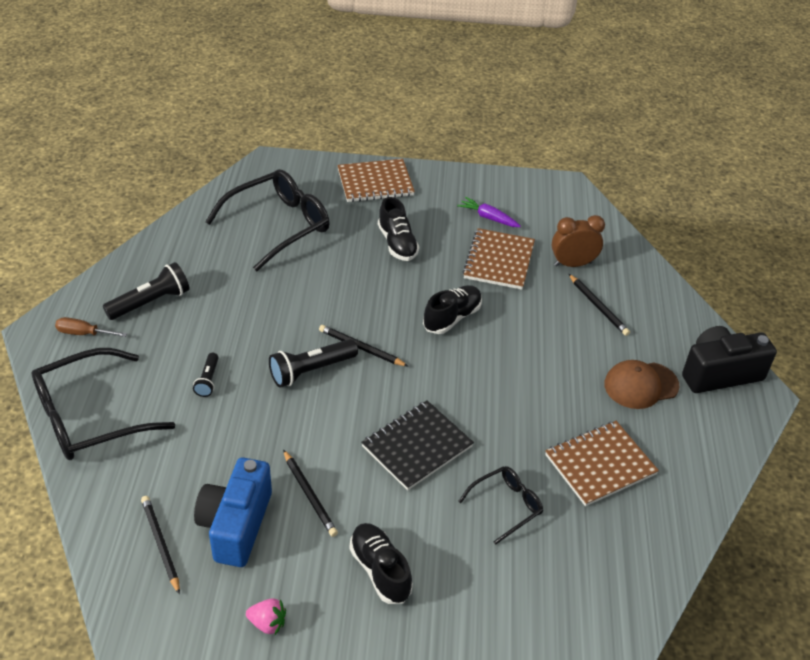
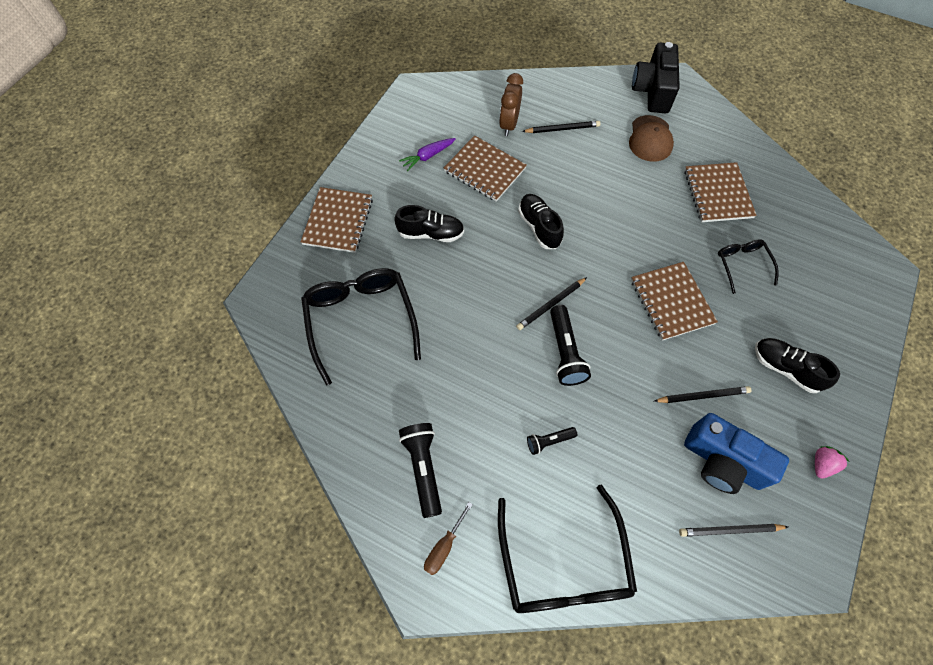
camera: 65 degrees left, 20 degrees up
black flashlight [193,353,219,397] -> black flashlight turned 135 degrees clockwise [527,427,577,455]
black shoe [349,523,413,604] -> black shoe turned 45 degrees clockwise [755,338,840,393]
black notebook [361,401,474,491] -> brown notebook [631,262,718,341]

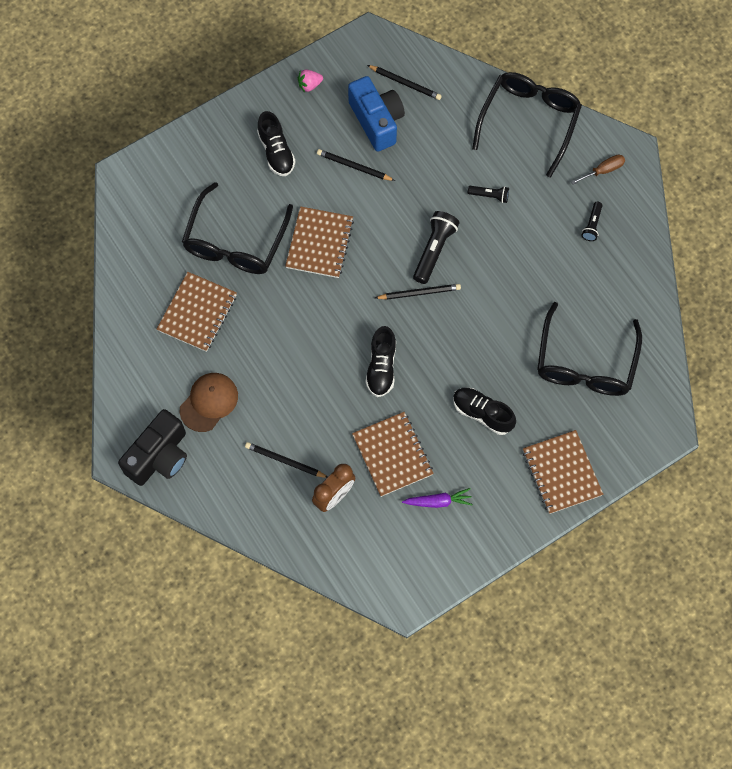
camera: 150 degrees left, 5 degrees up
brown notebook [301,187,373,253] -> brown notebook turned 60 degrees counterclockwise [523,430,603,514]
black flashlight [399,423,442,518] -> black flashlight [581,202,602,241], size x0.57
black glasses [718,239,779,294] -> black glasses [182,182,293,274], size x1.91

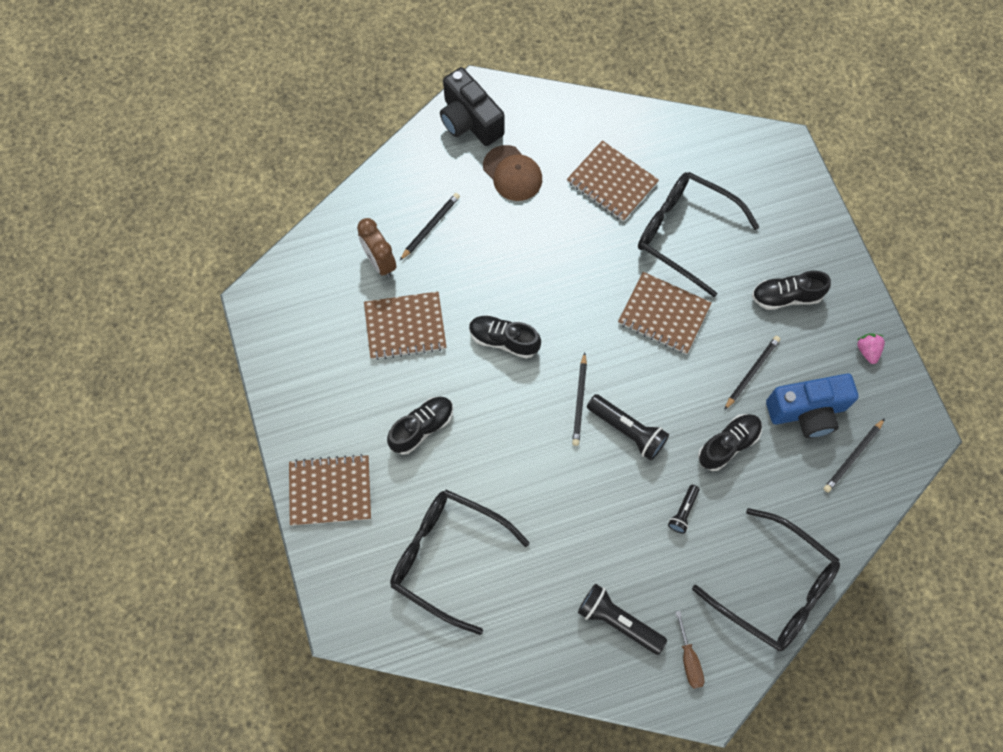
camera: 105 degrees right, 0 degrees up
purple carrot [402,488,473,508] -> none
black flashlight [581,202,602,241] -> black flashlight [578,584,667,655], size x1.76
none -> black shoe [698,414,762,471]

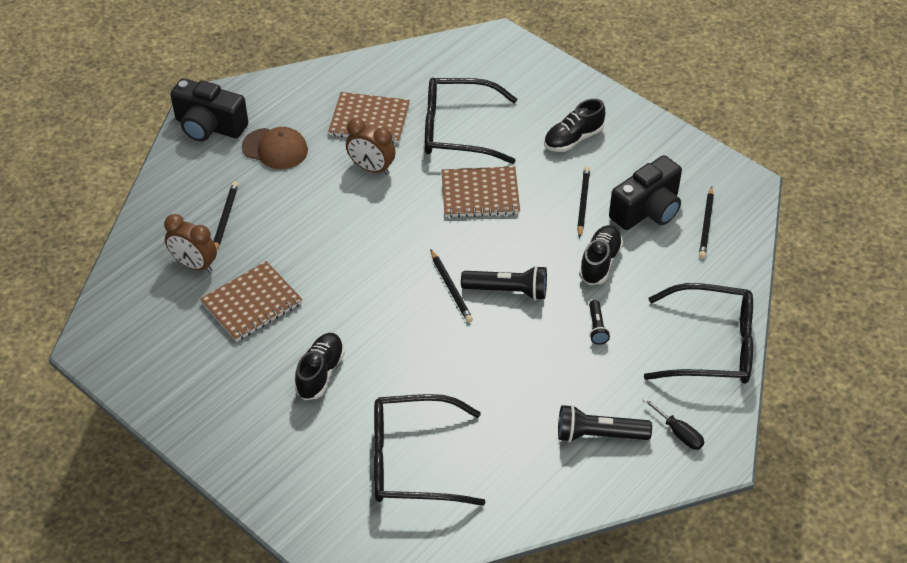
camera: 30 degrees left, 20 degrees down
brown notebook [289,454,371,526] -> none
black shoe [469,315,541,359] -> none
brown screwdriver [675,611,705,689] -> black screwdriver [643,397,704,450]
blue camera [766,374,859,438] -> black camera [609,155,682,230]
pink strawberry [857,333,885,364] -> none
none -> brown clock [346,118,395,175]

